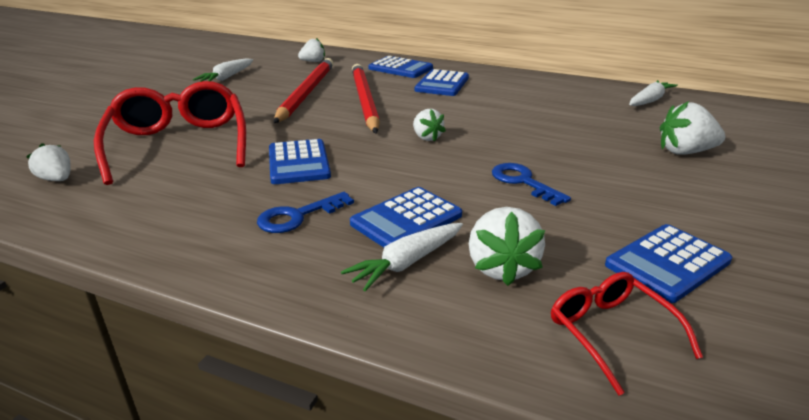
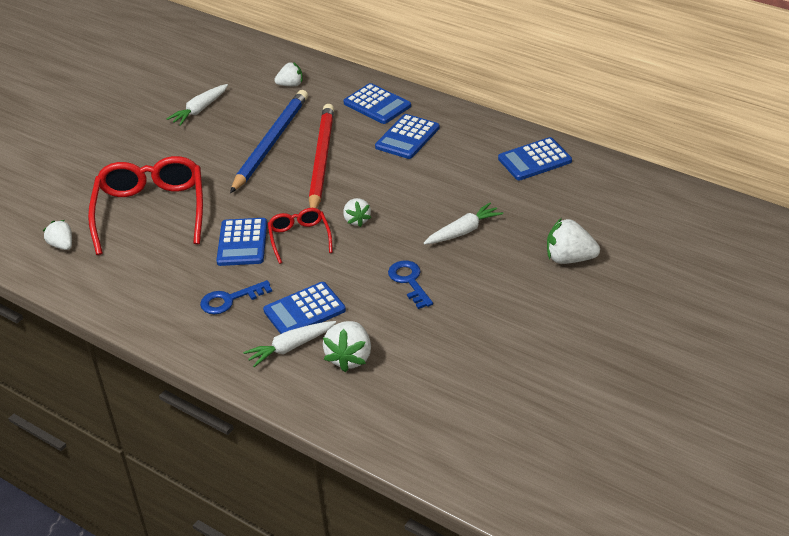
camera: 15 degrees right, 10 degrees up
red pencil [274,58,334,123] -> blue pencil [230,90,308,193]
red glasses [551,272,703,396] -> red glasses moved to [268,208,333,264]
blue calculator [605,224,732,303] -> blue calculator moved to [498,137,572,180]
white carrot [629,80,678,106] -> white carrot moved to [424,203,503,245]

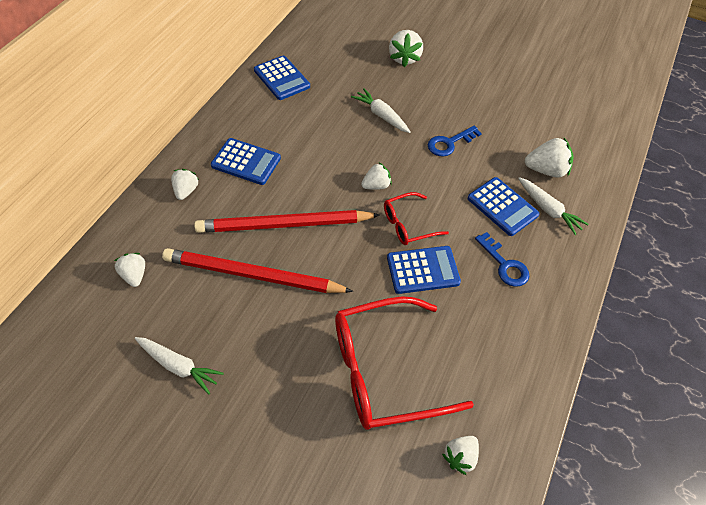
camera: 105 degrees left, 15 degrees up
blue pencil [230,90,308,193] -> red pencil [162,248,353,293]
blue calculator [343,83,411,124] -> white strawberry [171,169,199,200]

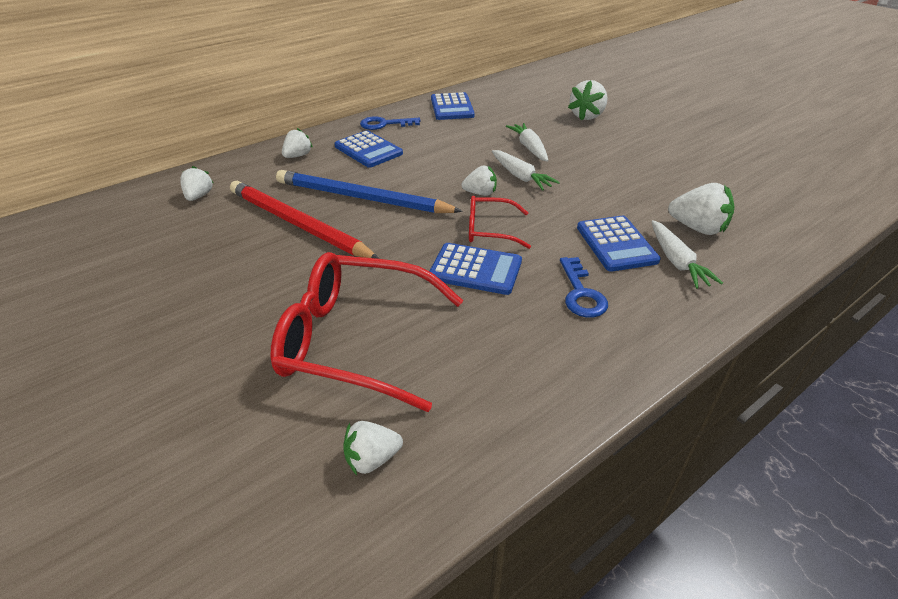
camera: 30 degrees right, 15 degrees down
white carrot [134,337,224,395] -> white carrot moved to [492,150,560,190]
red pencil [194,210,380,233] -> blue pencil [276,170,463,213]
blue key [428,126,482,156] -> blue key moved to [360,116,420,130]

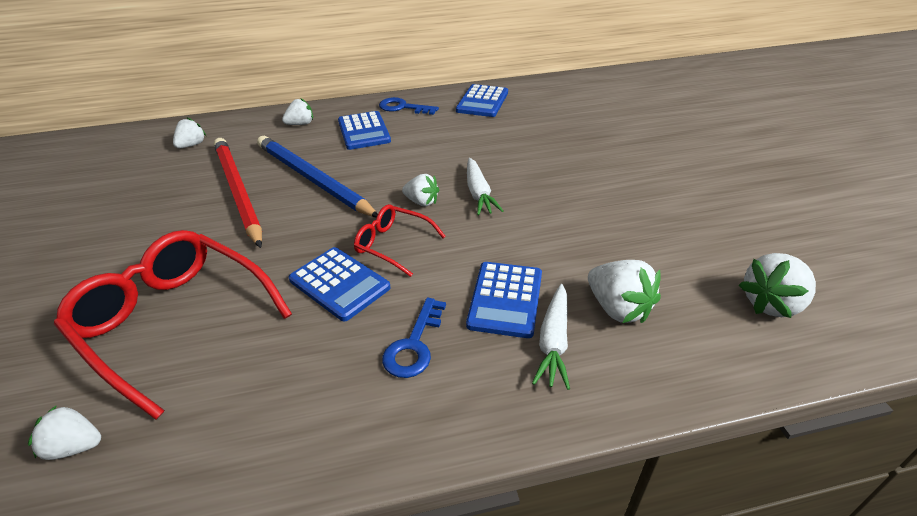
camera: 25 degrees right, 0 degrees up
white carrot [506,123,548,162] -> none
white strawberry [568,80,608,121] -> white strawberry moved to [739,253,816,318]

